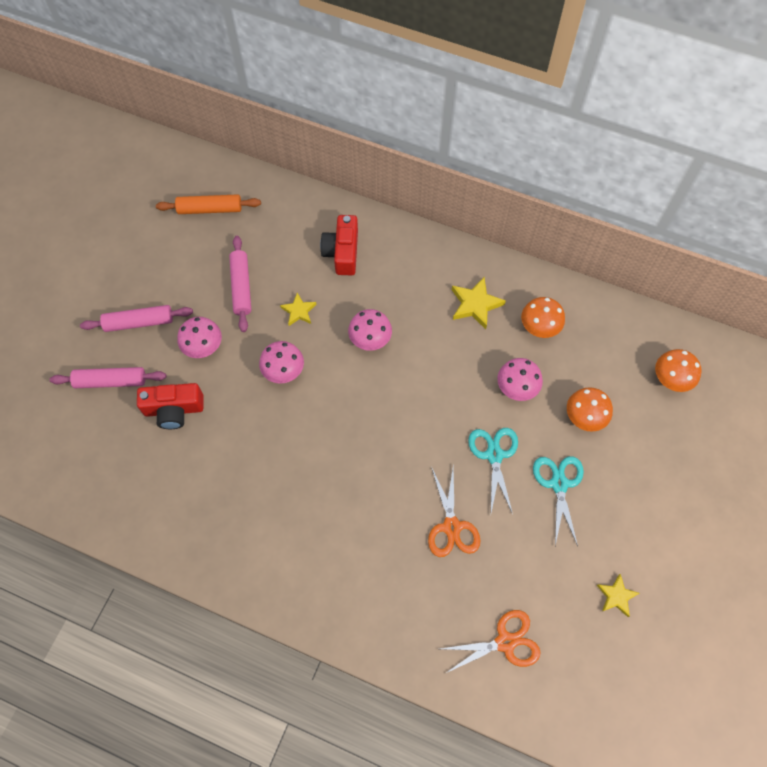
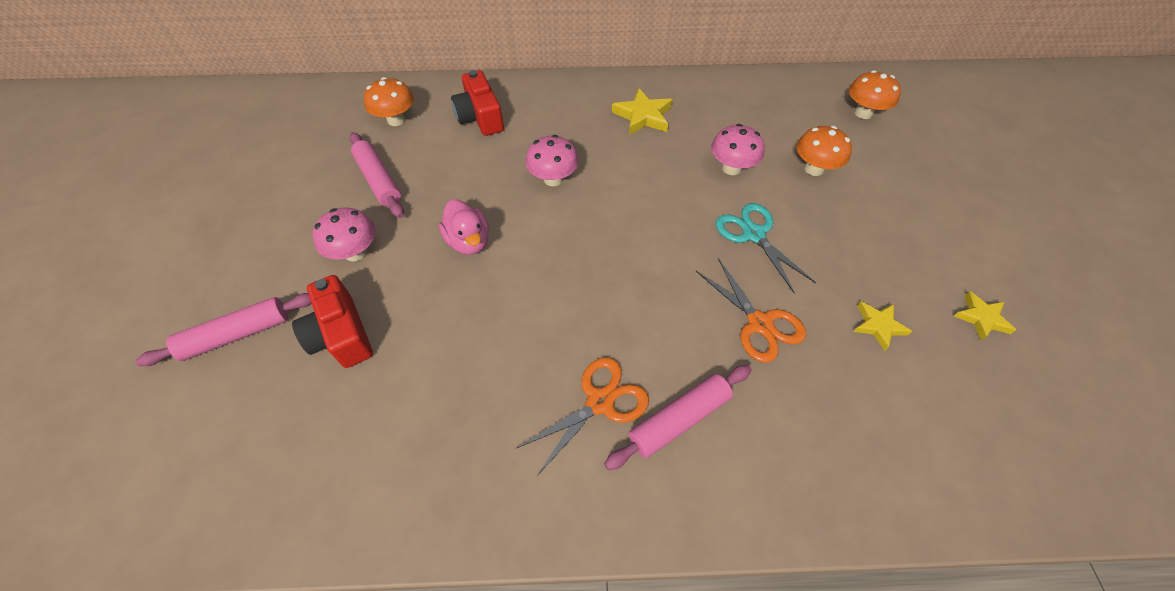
camera: 25 degrees left, 10 degrees down
pink rolling pin [80,305,193,332] -> pink rolling pin moved to [604,365,752,470]
red camera [137,383,203,429] -> red camera turned 90 degrees clockwise [292,275,373,368]
orange rolling pin [156,194,261,214] -> none
pink mushroom [259,341,304,384] -> pink duck [439,199,489,255]
yellow star [280,293,317,326] -> yellow star moved to [853,302,912,351]
orange scissors [441,610,541,673] -> orange scissors moved to [517,357,649,476]
orange mushroom [521,297,565,338] -> orange mushroom moved to [364,77,414,126]
turquoise scissors [533,456,584,546] -> none

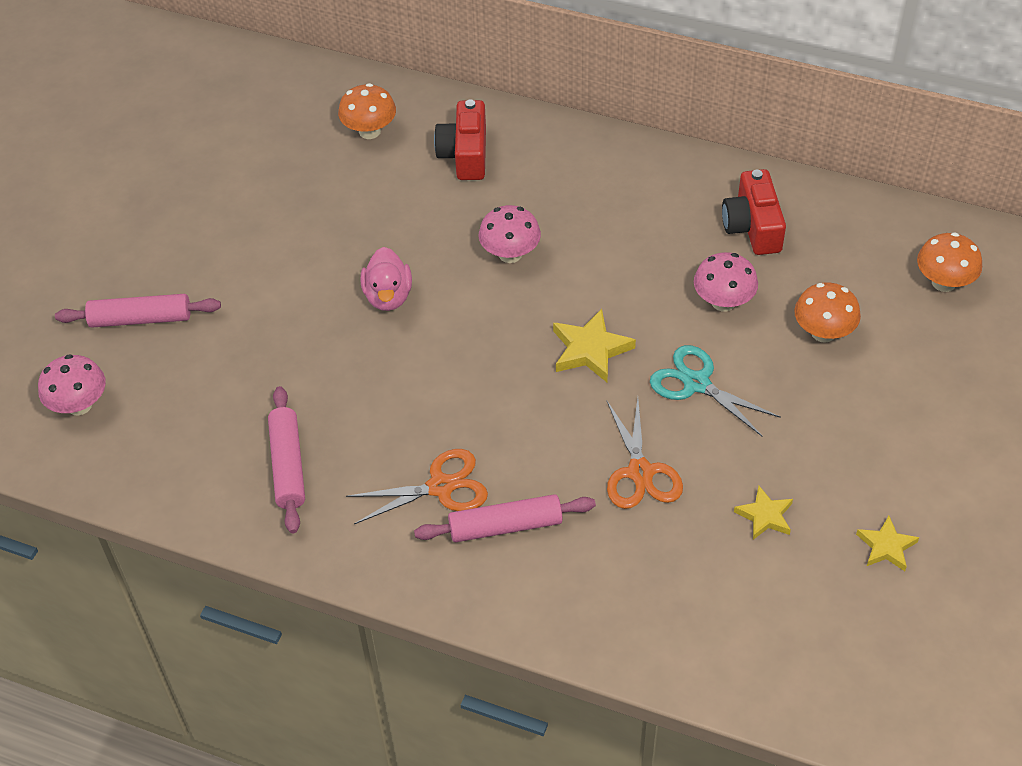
camera: 25 degrees right, 5 degrees down
red camera [292,275,373,368] -> red camera moved to [722,169,786,255]
pink mushroom [312,207,376,261] -> pink mushroom moved to [38,354,106,416]
pink rolling pin [350,132,404,218] -> pink rolling pin moved to [268,386,305,533]
yellow star [612,88,672,135] -> yellow star moved to [553,309,636,382]
turquoise scissors [716,203,816,293] -> turquoise scissors turned 45 degrees counterclockwise [650,345,781,437]

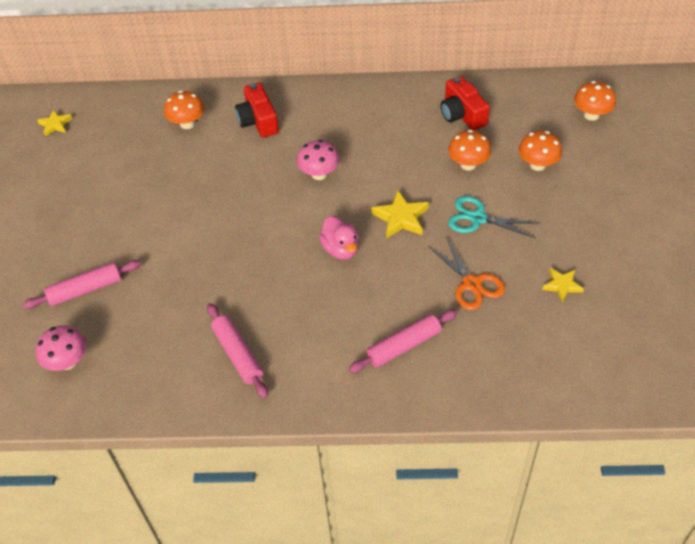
camera: 20 degrees left, 0 degrees up
orange scissors [346,449,488,524] -> none
pink duck [361,247,412,311] -> pink duck moved to [319,216,359,260]
pink mushroom [694,252,758,312] -> orange mushroom [448,130,491,170]
yellow star [856,516,919,571] -> yellow star moved to [37,110,72,136]

